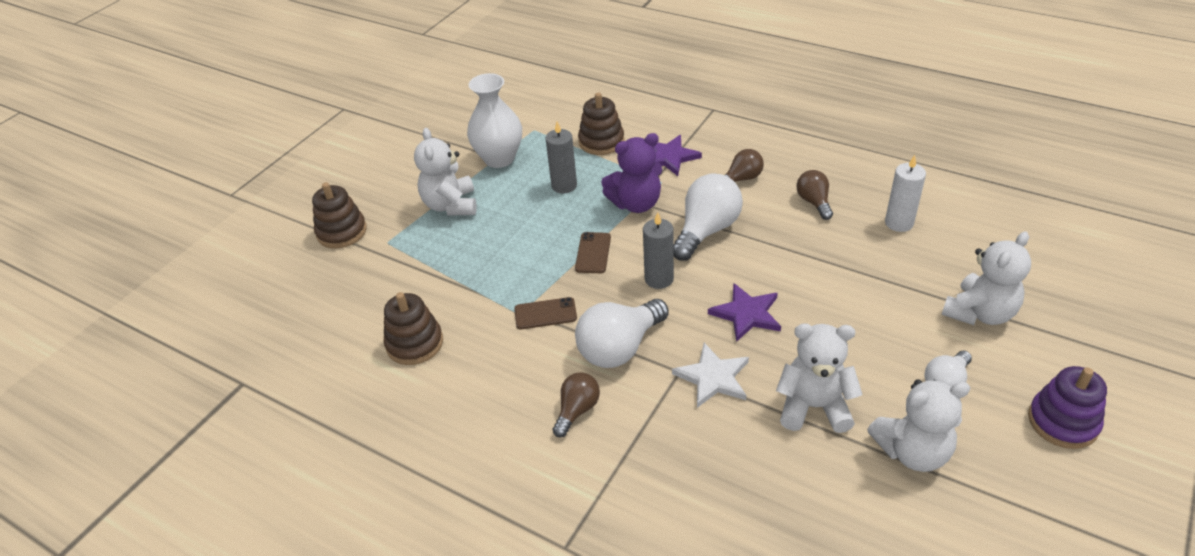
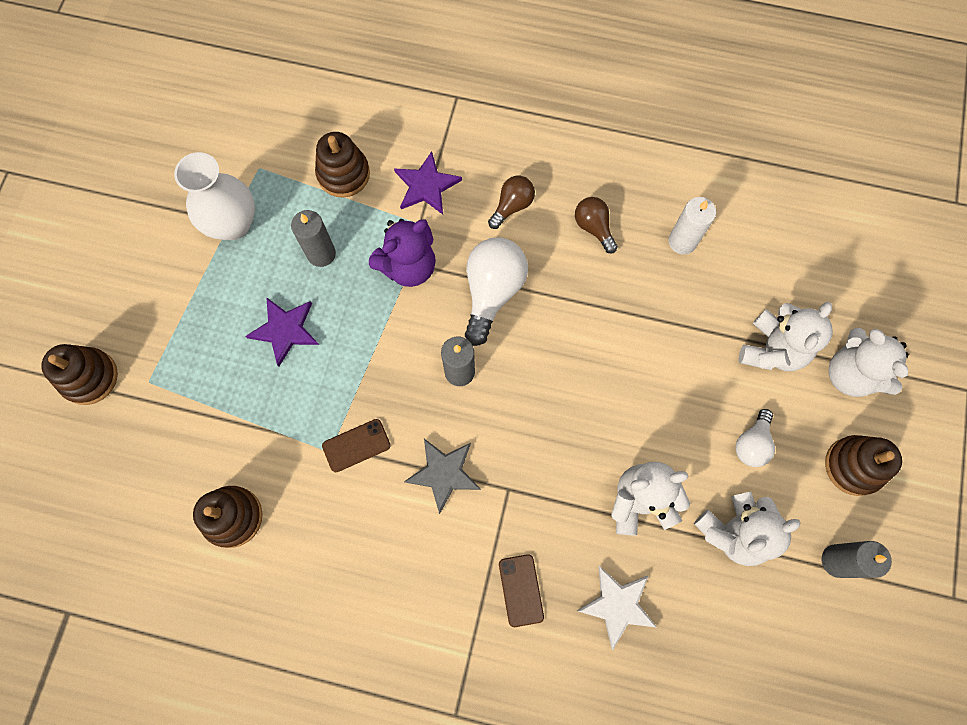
camera: 20 degrees left, 30 degrees up
white teddy bear [414,128,477,216] -> white teddy bear moved to [829,328,909,397]
brown light bulb [553,372,600,437] -> none
brown phone [575,232,611,273] -> brown phone moved to [499,554,544,627]
white light bulb [575,299,669,368] -> grey star [404,439,481,514]
white star [672,343,749,408] -> white star moved to [577,566,657,650]
purple star [708,283,781,342] -> purple star moved to [246,297,319,366]
purple stacking toy [1028,366,1107,449] -> brown stacking toy [825,435,902,496]
none -> grey candle [822,541,892,578]

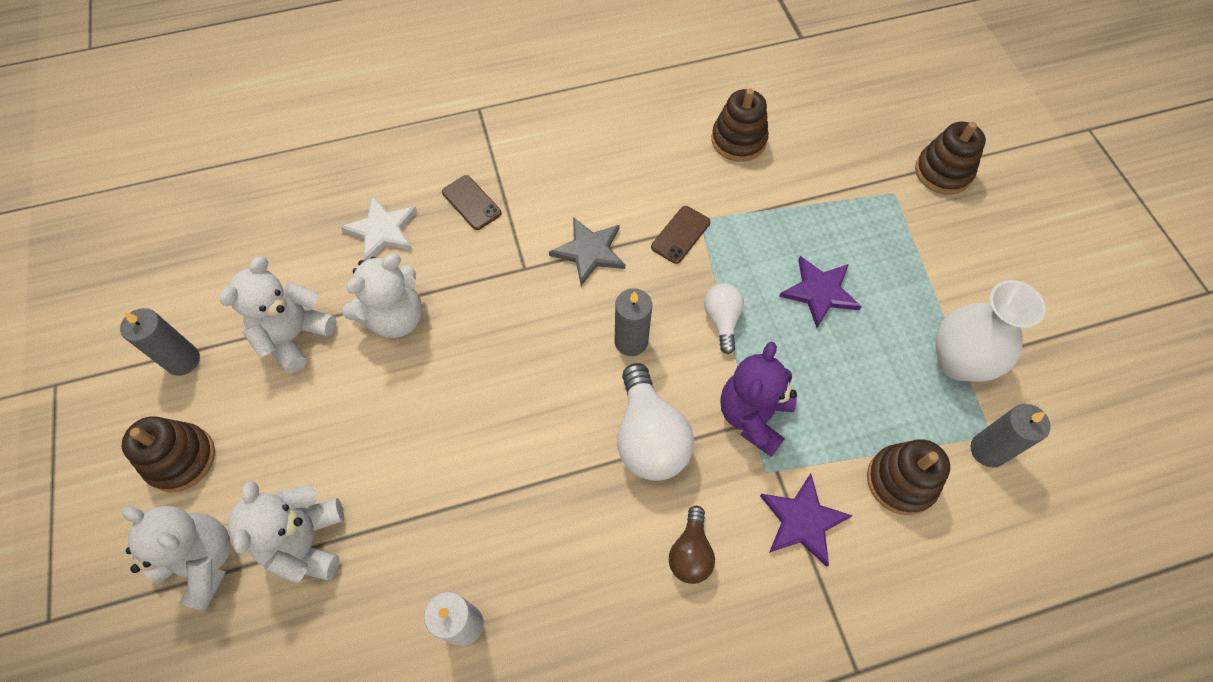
camera: 150 degrees right, 10 degrees down
grey candle [291,210,336,267] -> grey candle moved to [971,404,1051,468]
brown light bulb [575,197,618,253] -> none
white light bulb [735,409,775,467] -> white light bulb moved to [704,283,744,354]

